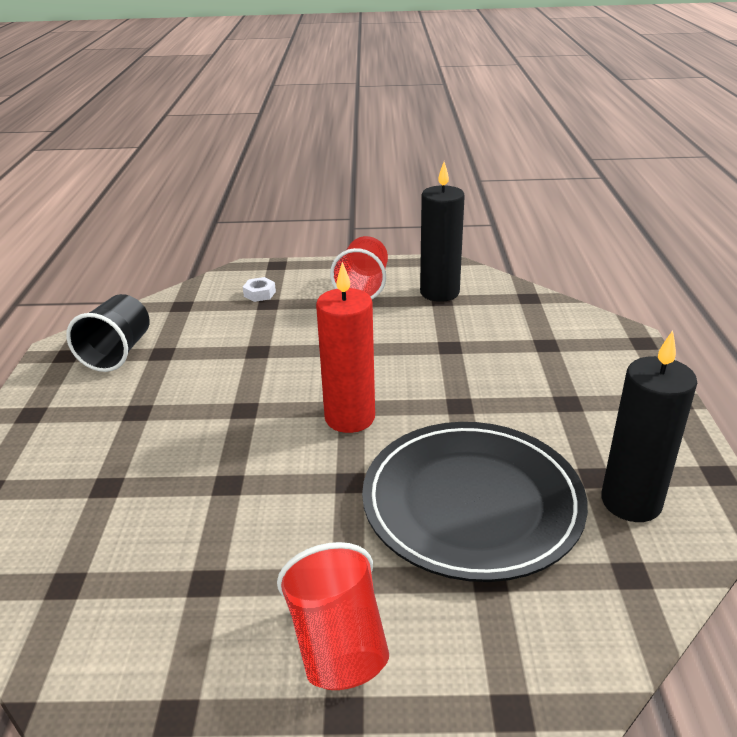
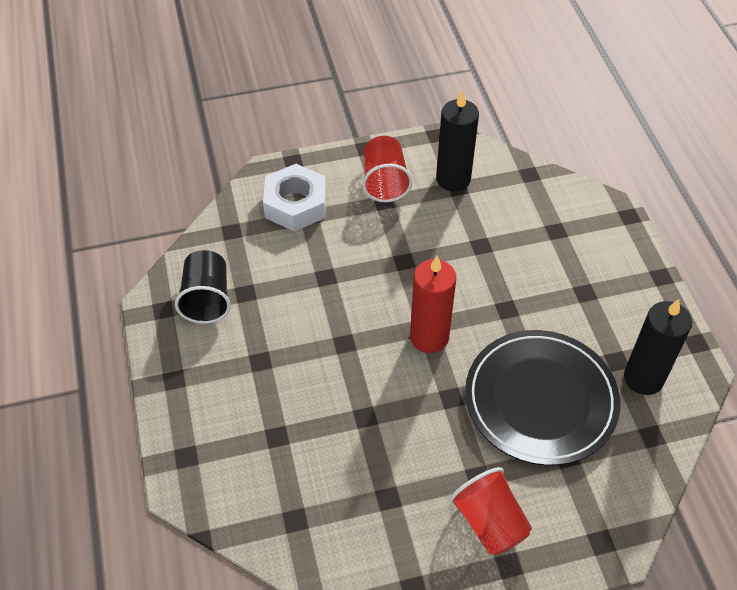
camera: 15 degrees left, 20 degrees up
white nut [243,277,276,302] -> white nut [263,164,326,232], size x2.35

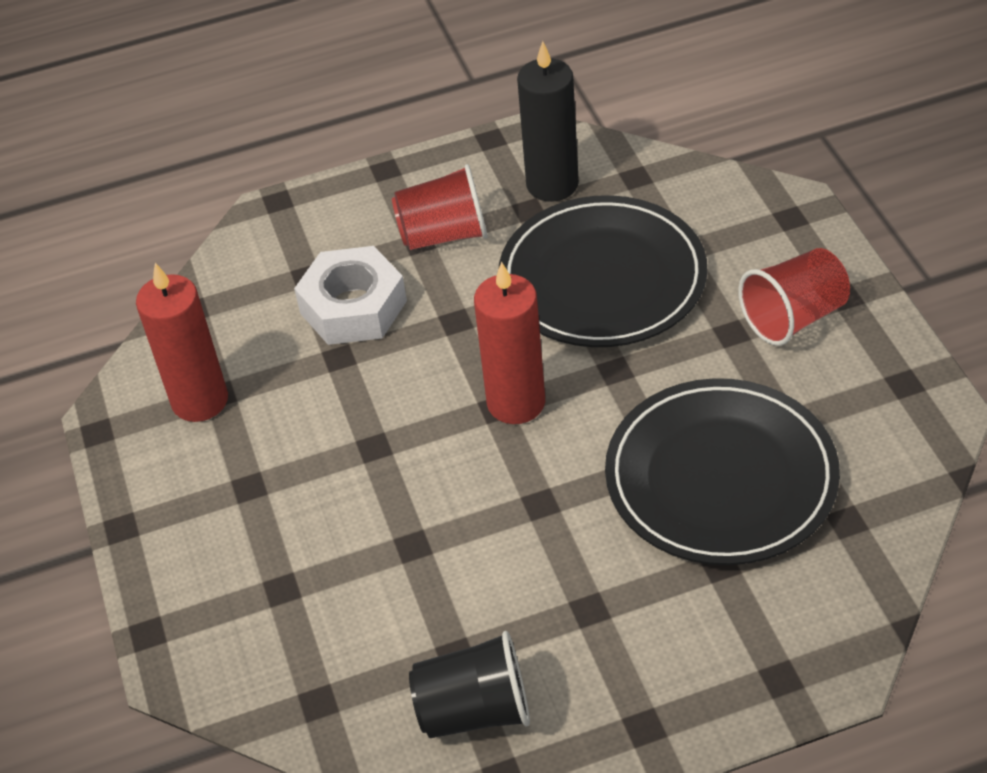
camera: 90 degrees left, 5 degrees down
white nut [263,164,326,232] -> white nut moved to [294,246,407,345]
red cup [362,136,412,202] -> red cup moved to [392,164,488,250]
black candle [436,90,479,191] -> red candle [136,263,228,422]
none -> black plate [605,378,840,565]

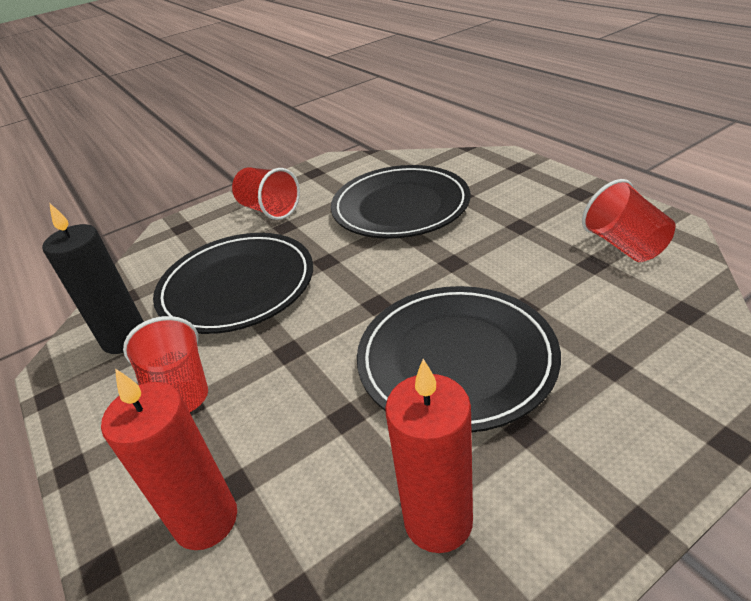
camera: 105 degrees left, 10 degrees down
white nut [294,246,407,345] -> none
black cup [409,631,530,738] -> red cup [582,179,676,262]
red candle [474,262,545,424] -> red candle moved to [101,369,237,550]
none -> black plate [357,286,561,433]

